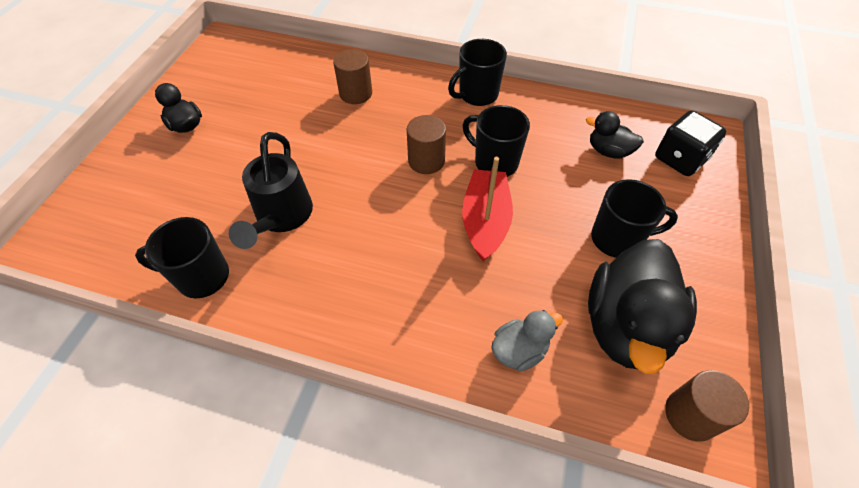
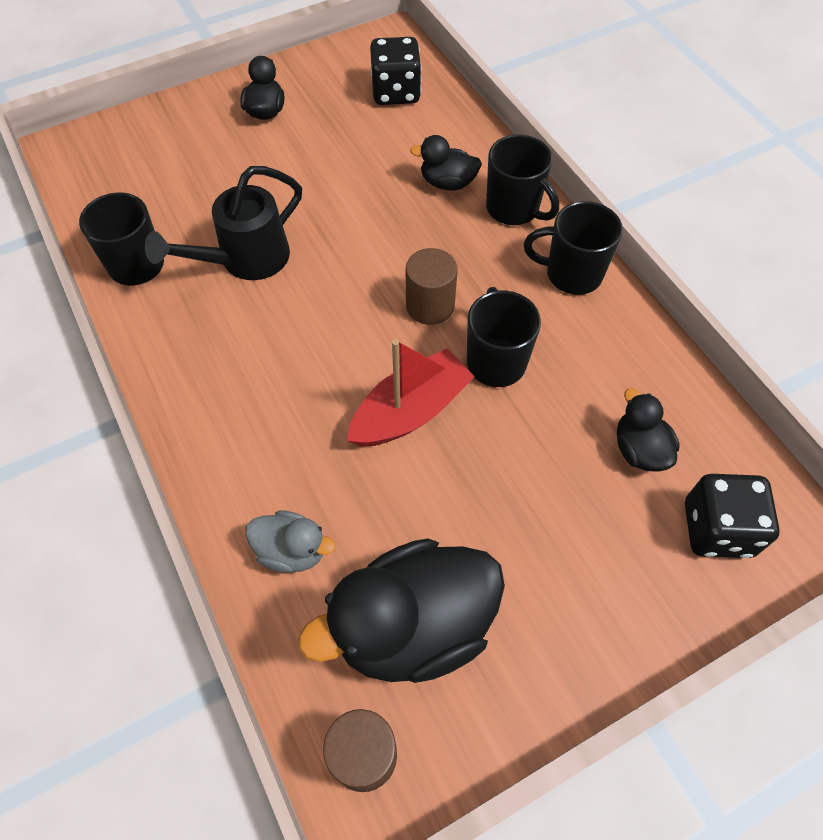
camera: 45 degrees right, 5 degrees up
brown cylinder [333,49,372,104] -> black duck [410,135,482,190]
black mug [591,179,678,258] -> black mug moved to [486,135,559,225]
none -> black dice [370,37,421,105]

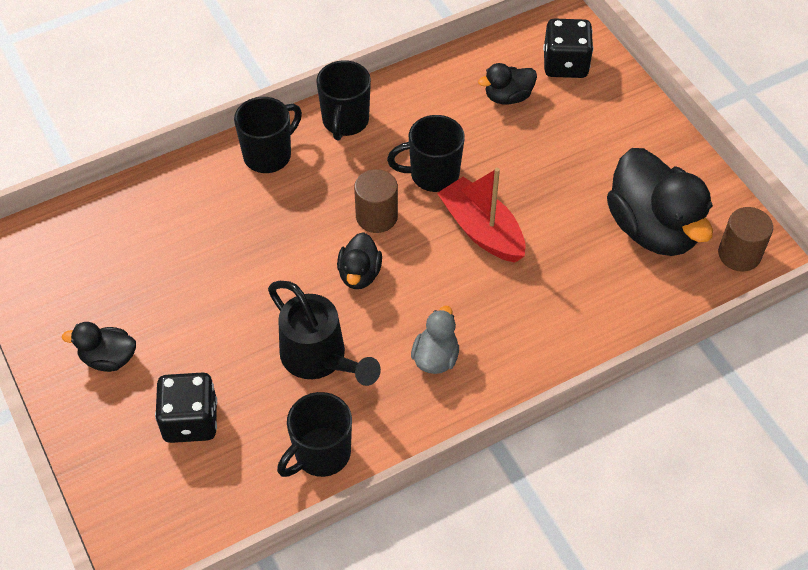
camera: 90 degrees left, 5 degrees down
grey duck [245,510,336,573] -> grey duck moved to [411,306,459,374]
black dice [370,37,421,105] -> black dice moved to [155,372,217,443]
black duck [410,135,482,190] -> black duck moved to [337,232,382,289]

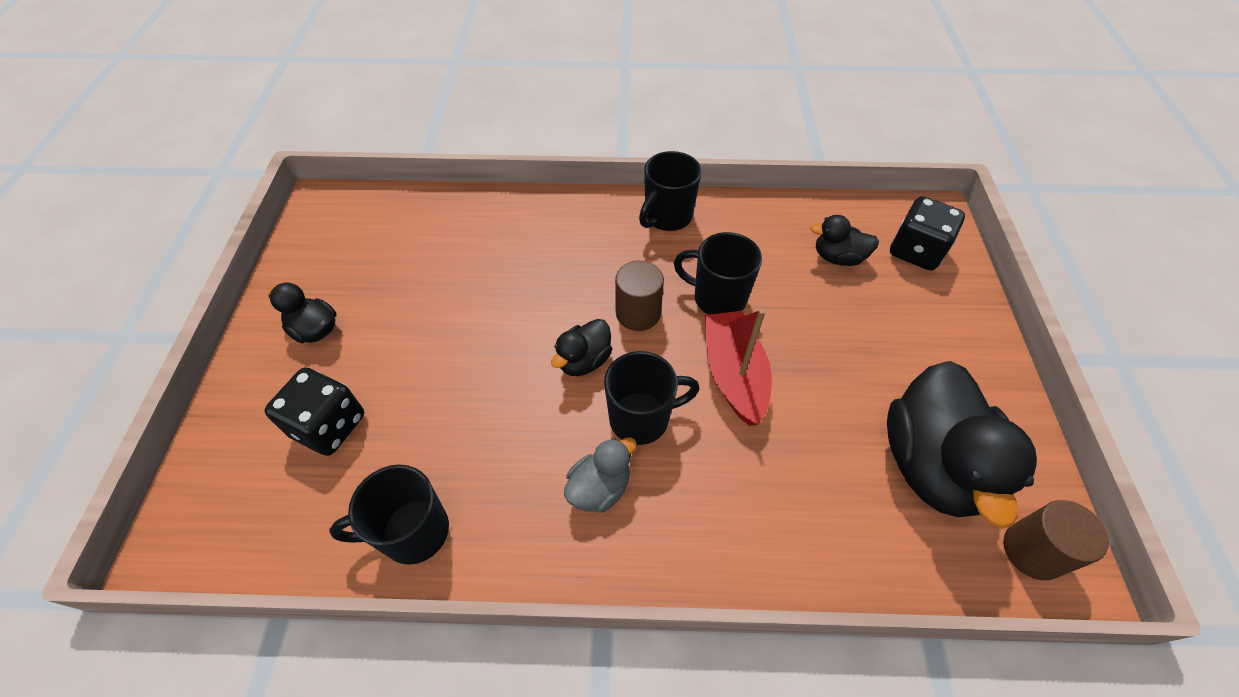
camera: 30 degrees right, 0 degrees up
black mug [234,97,302,173] -> black mug moved to [604,351,700,445]
black watering can [268,281,381,386] -> none

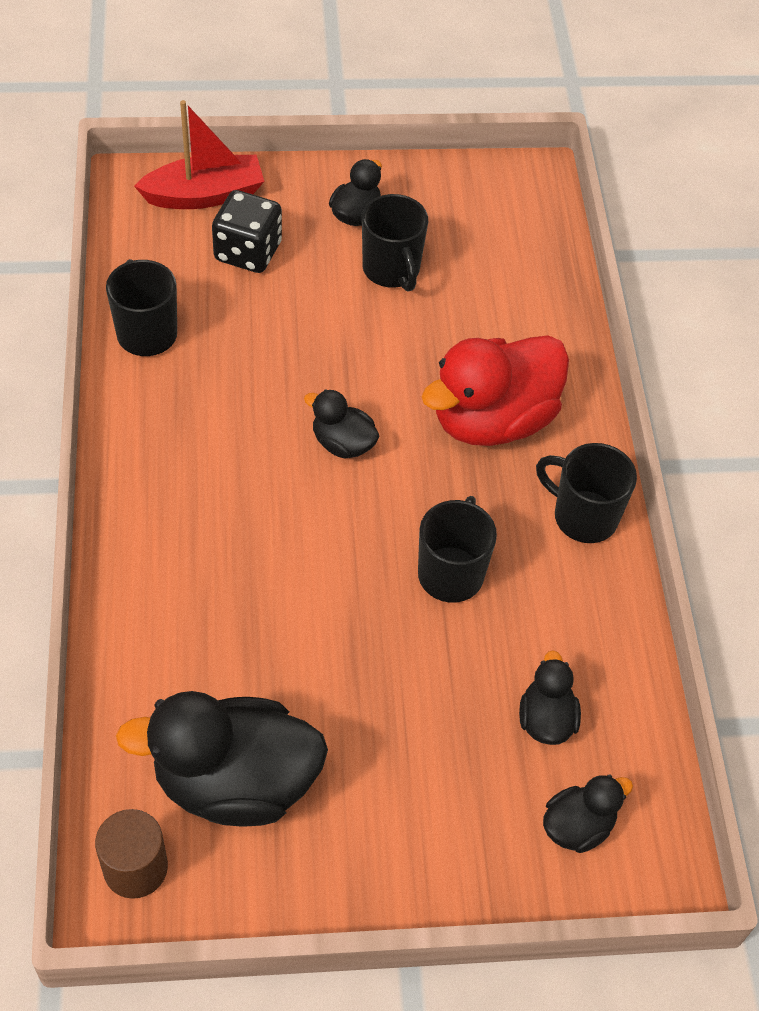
camera: 80 degrees right, 0 degrees up
grey duck [564,437,637,513] -> none
black mug [604,351,700,445] -> black mug moved to [362,194,428,291]
brown cylinder [615,261,664,331] -> none
red boat [705,308,772,426] -> red boat moved to [134,100,264,209]
black dice [890,196,965,271] -> black duck [543,775,633,853]
none -> red duck [421,335,569,446]

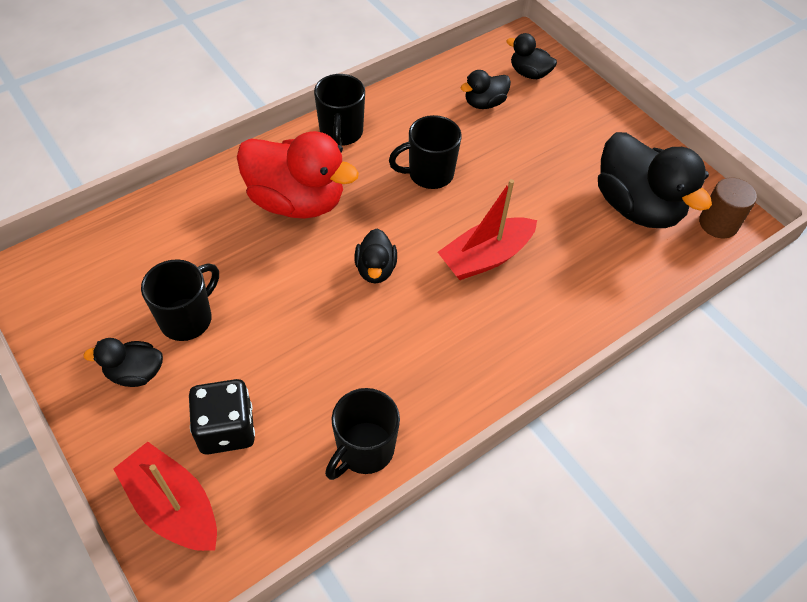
camera: 120 degrees left, 0 degrees up
none -> red boat [438,179,537,280]

